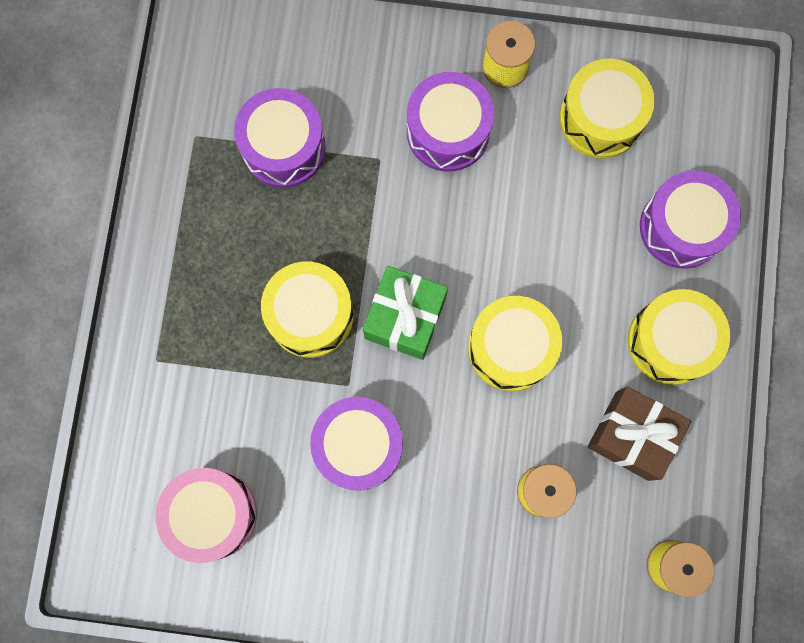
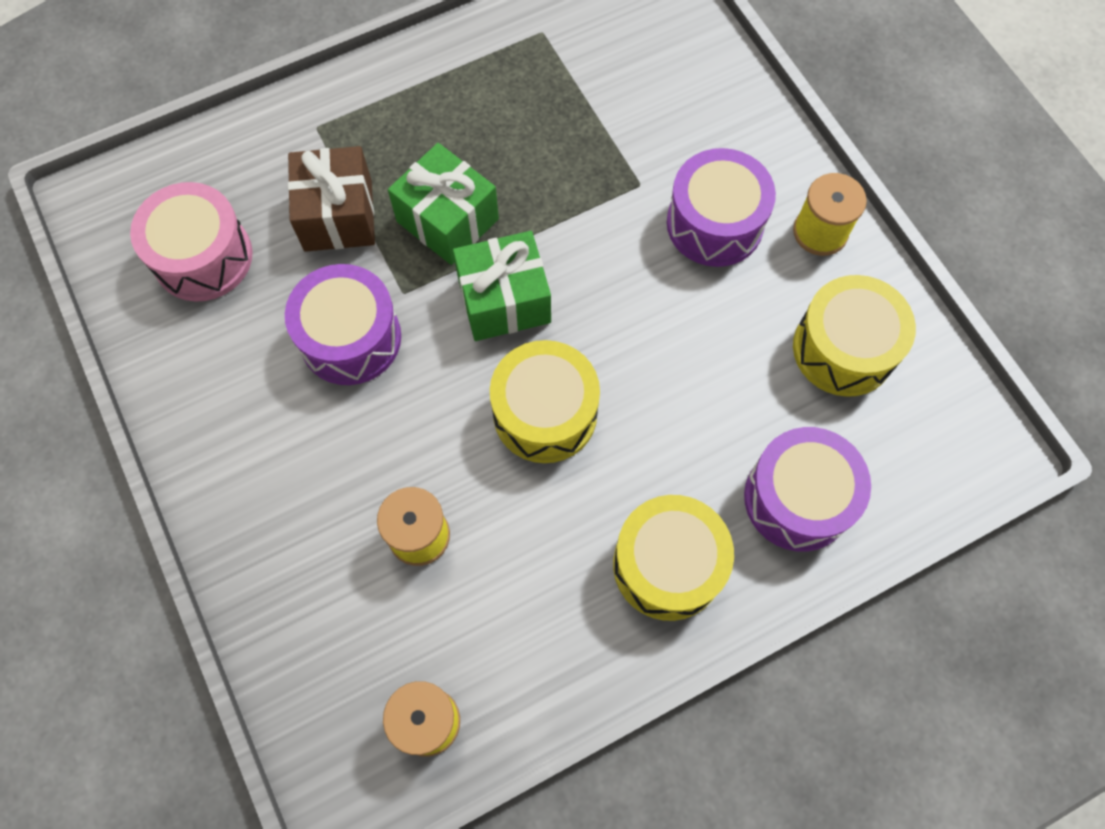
camera: 55 degrees right, 10 degrees down
purple drum [234,88,326,188] -> none
yellow drum [261,261,354,358] -> green gift [388,143,499,265]
brown gift [588,386,691,481] -> brown gift moved to [288,146,375,252]

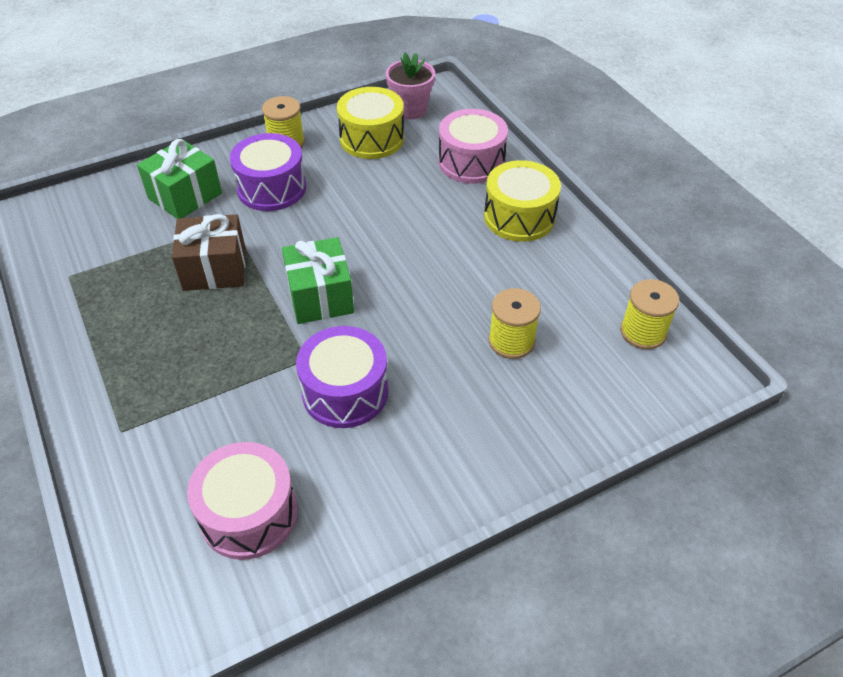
camera: 90 degrees left, 20 degrees down
brown gift [288,146,375,252] -> brown gift moved to [172,214,246,291]
green gift [388,143,499,265] -> green gift moved to [137,139,222,219]
yellow drum [490,340,600,463] -> none
purple drum [744,427,871,552] -> pink drum [439,109,508,184]
none -> pink flower pot [386,53,435,119]

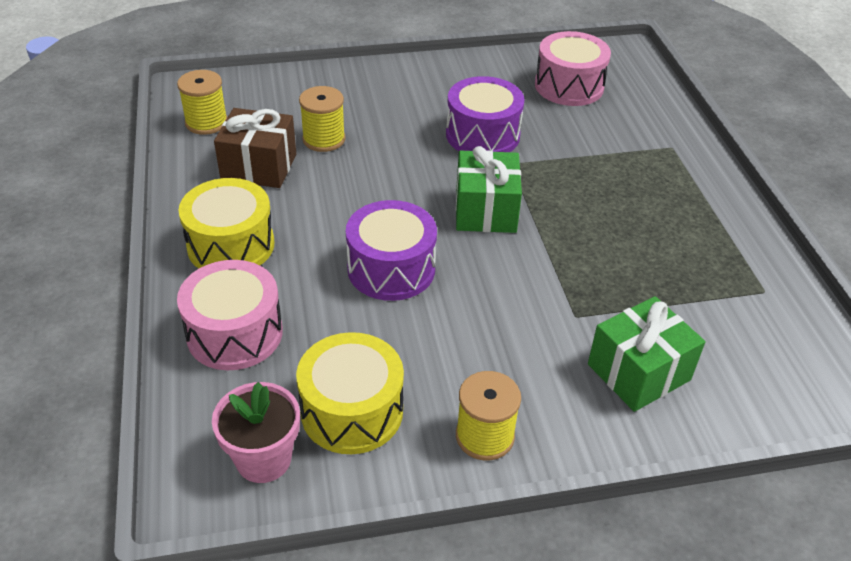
camera: 165 degrees left, 5 degrees down
brown gift [172,214,246,291] -> brown gift moved to [214,108,296,188]
purple drum [230,133,306,211] -> purple drum moved to [346,200,437,301]

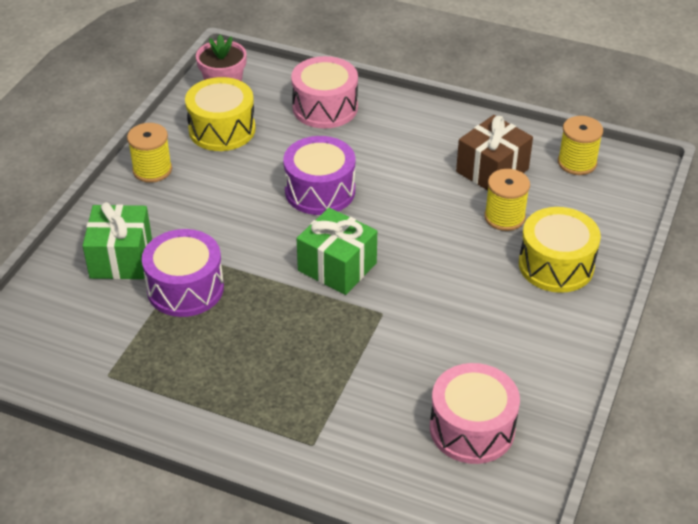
camera: 125 degrees right, 0 degrees up
yellow drum [178,178,274,268] -> yellow drum moved to [519,207,601,293]
purple drum [446,76,525,152] -> purple drum moved to [142,229,224,317]

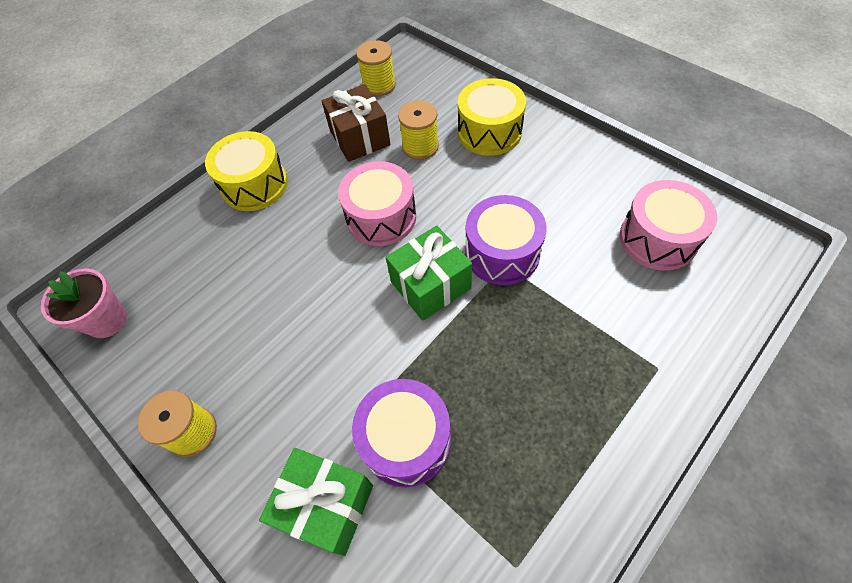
camera: 65 degrees left, 15 degrees up
yellow drum [185,77,256,151] -> yellow drum moved to [205,131,288,211]
purple drum [283,136,355,215] -> purple drum moved to [465,195,547,285]
pink drum [291,56,358,128] -> pink drum moved to [338,161,416,246]

